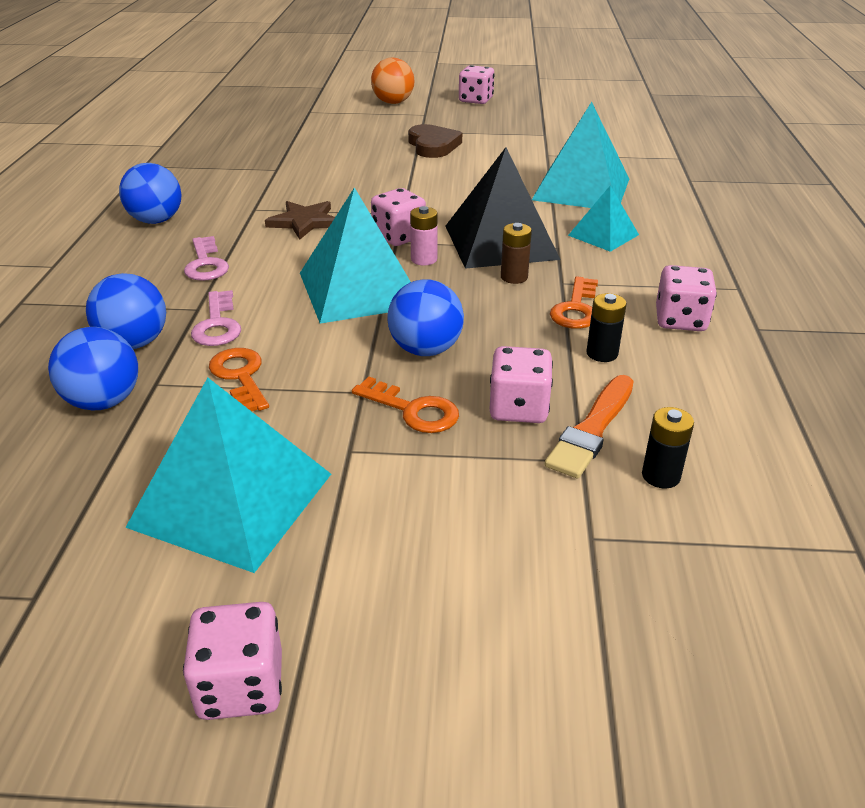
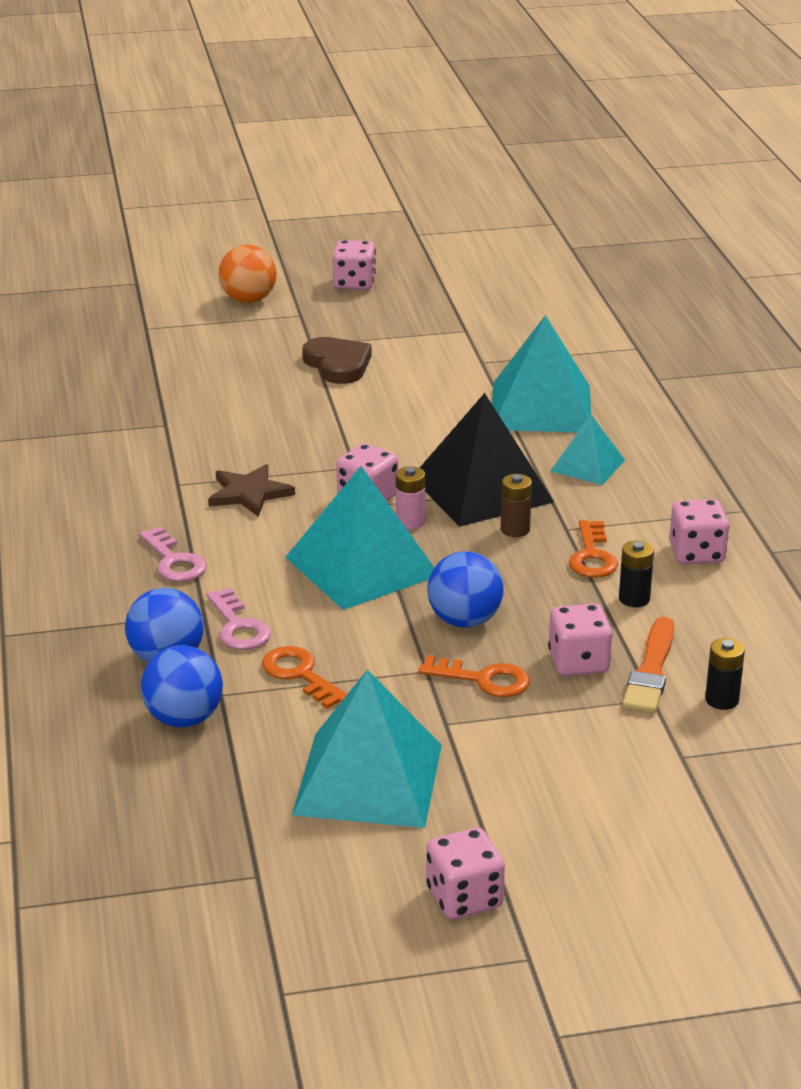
camera: 15 degrees left, 5 degrees down
blue ball [119,163,182,224] -> none

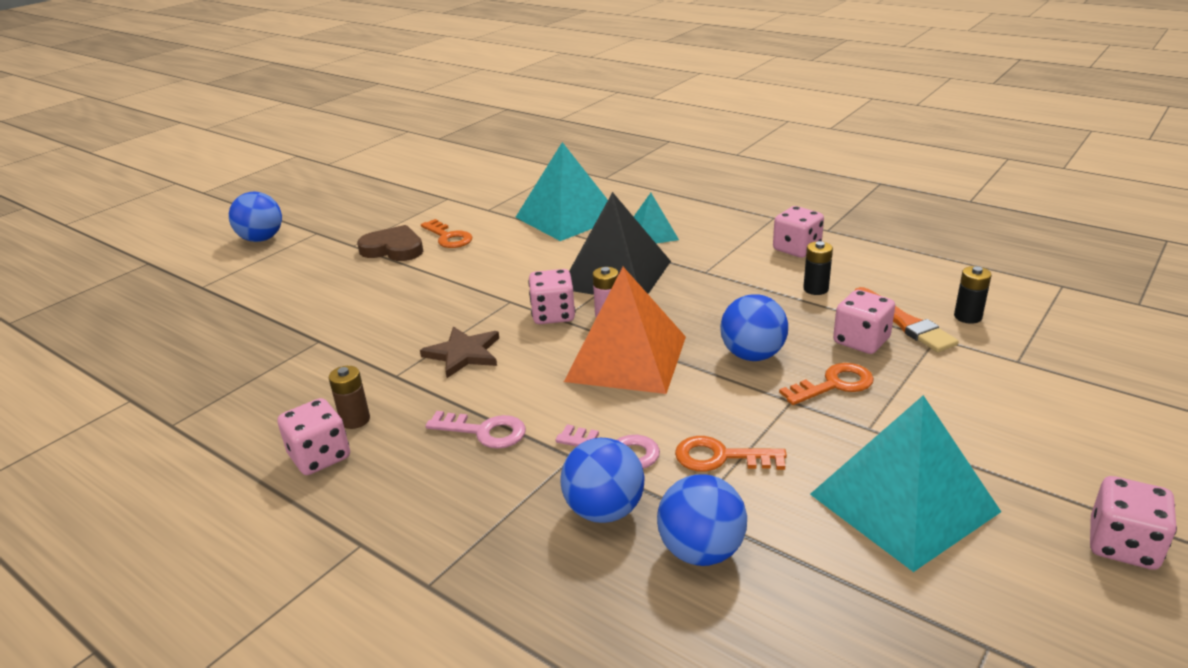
camera: 40 degrees left, 0 degrees up
orange ball [219,245,277,303] -> blue ball [229,192,282,242]
turquoise pyramid [286,466,434,610] -> orange pyramid [564,267,686,394]
pink dice [333,240,376,290] -> pink dice moved to [277,398,350,475]
brown battery [501,474,532,537] -> brown battery moved to [329,366,370,429]
orange key [569,520,618,578] -> orange key moved to [421,219,473,248]

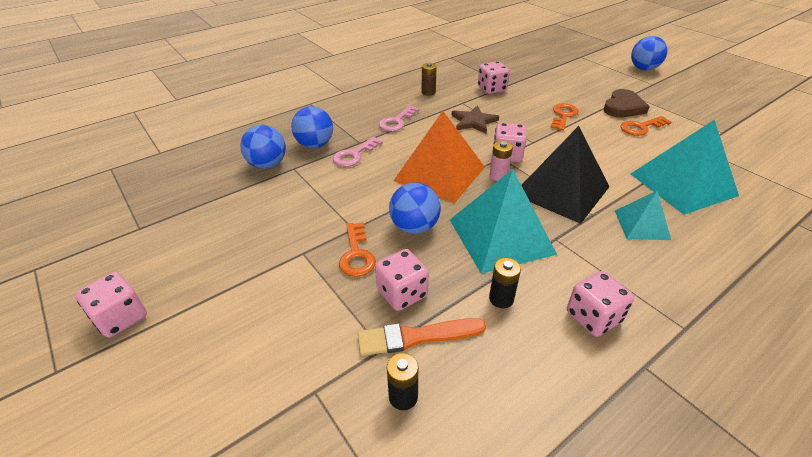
camera: 105 degrees right, 10 degrees up
pink dice [277,398,350,475] -> pink dice moved to [478,61,510,94]
orange key [675,436,787,472] -> orange key moved to [550,103,579,130]
turquoise pyramid [810,395,1001,572] -> turquoise pyramid moved to [450,169,557,274]

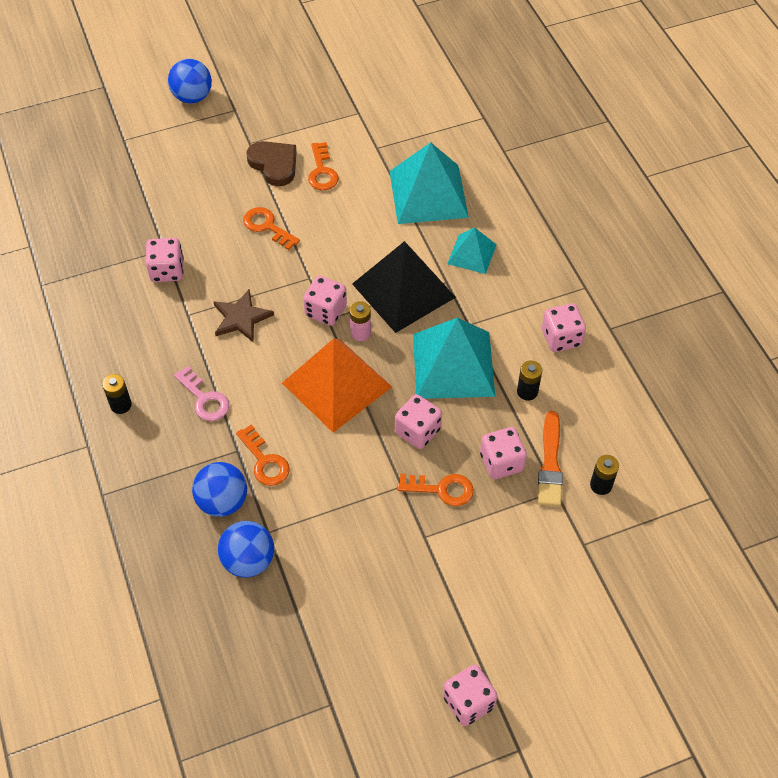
camera: 75 degrees left, 15 degrees up
pink key [333,137,383,167] -> orange key [236,424,290,486]
blue ball [389,182,441,234] -> pink dice [395,394,442,449]
brown battery [422,63,437,96] -> none
none -> black battery [102,374,132,414]

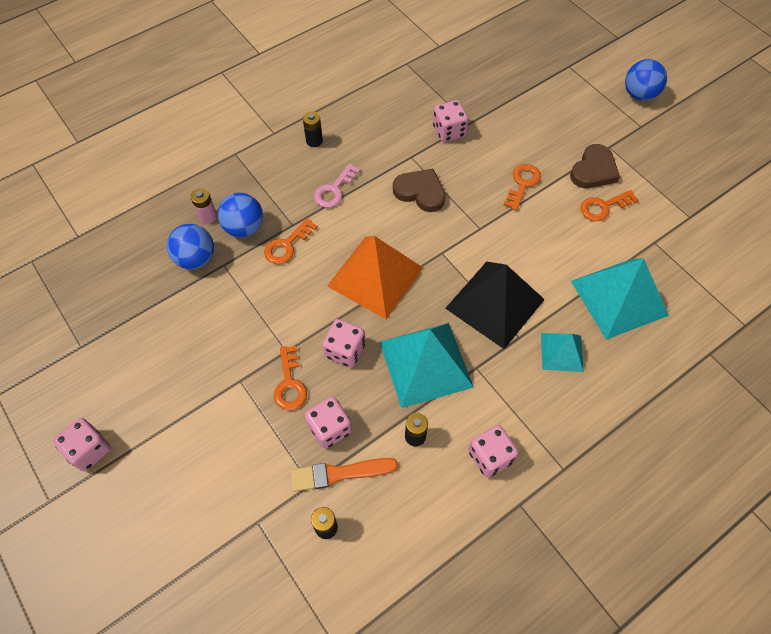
camera: 75 degrees right, 5 degrees up
brown star [214,290,274,342] -> brown heart [393,169,446,212]
pink dice [303,276,347,326] -> none
pink battery [350,301,371,341] -> pink battery moved to [191,188,217,224]

